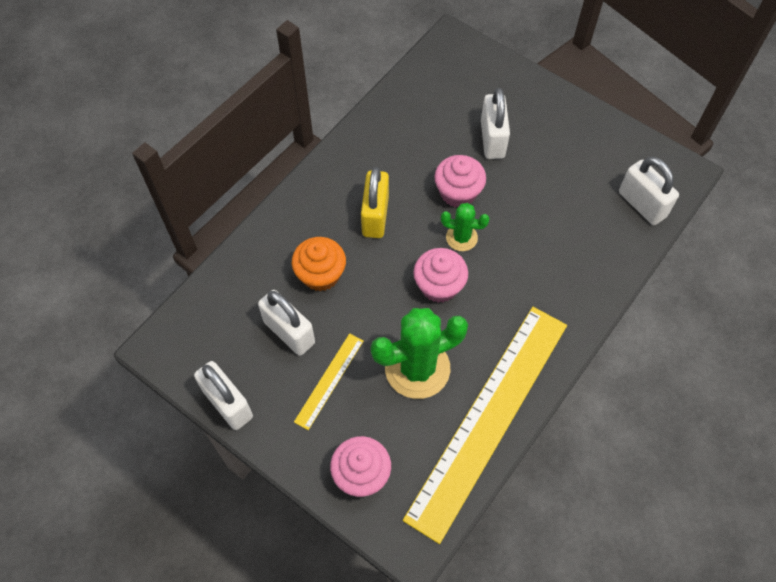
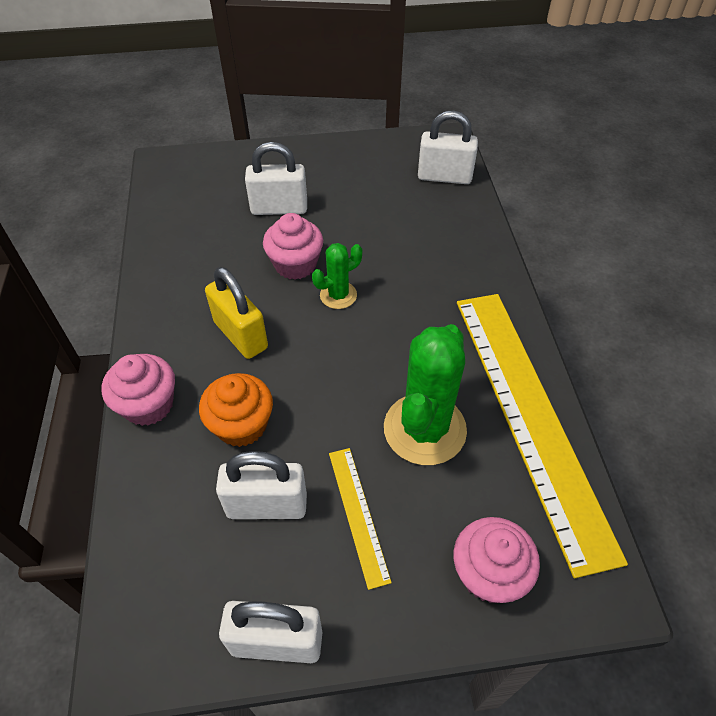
camera: 45 degrees left, 10 degrees down
pink cupcake [413,248,468,303] -> pink cupcake moved to [102,354,175,426]
white padlock [481,88,510,159] -> white padlock turned 45 degrees counterclockwise [245,142,307,215]

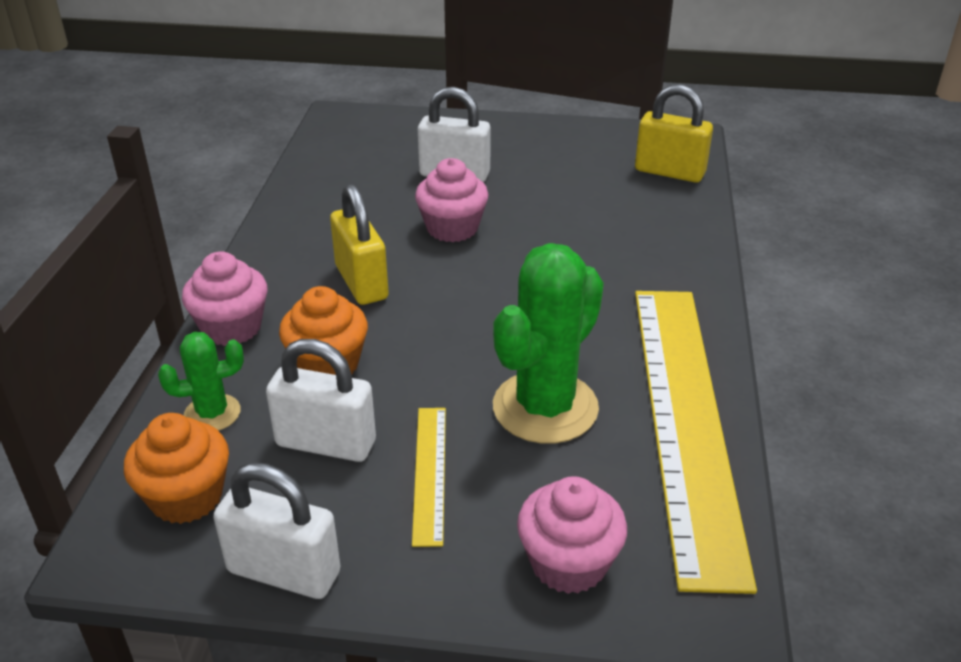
camera: 15 degrees right, 15 degrees down
green cactus [312,243,362,309] -> green cactus moved to [158,332,244,431]
white padlock [418,110,478,184] -> yellow padlock [635,84,713,183]
none -> orange cupcake [124,413,229,524]

